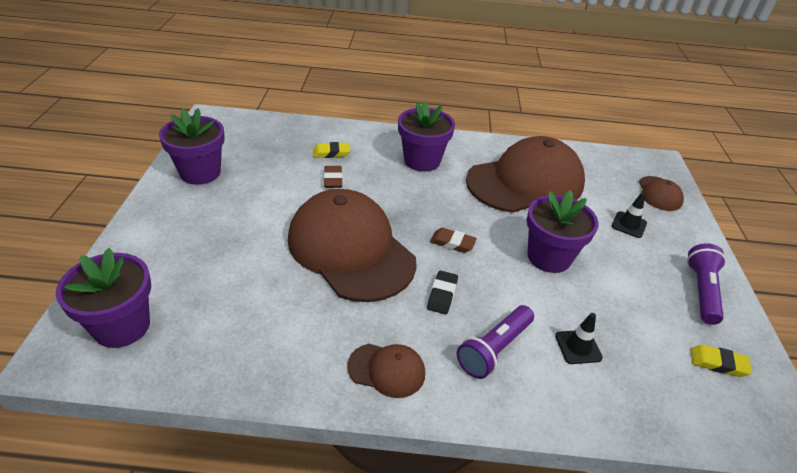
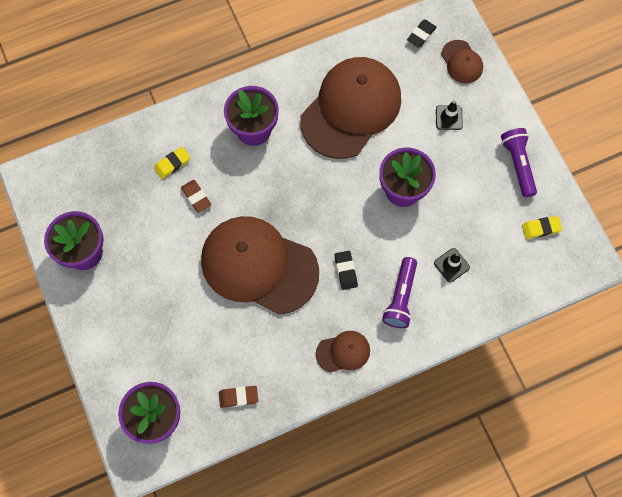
camera: 25 degrees left, 30 degrees up
brown eraser [430,228,477,253] -> brown eraser moved to [219,386,258,408]
none -> black eraser [407,20,437,48]

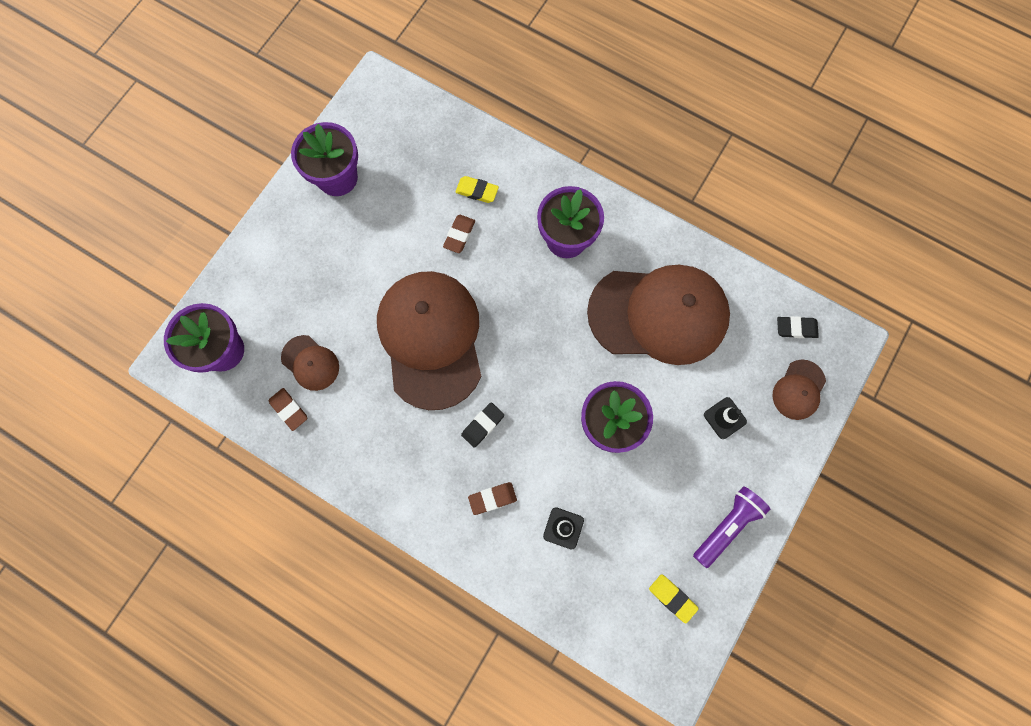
camera: 55 degrees right, 5 degrees up
brown cap [316,331,370,373] -> brown cap moved to [281,335,339,391]
purple flashlight [382,257,417,328] -> brown eraser [468,482,517,515]

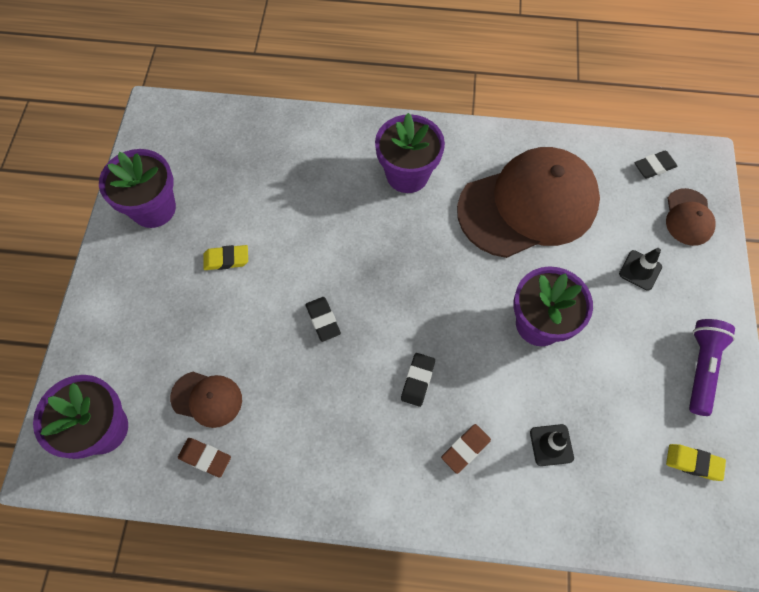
camera: 25 degrees left, 10 degrees down
brown cap [377,271,481,410] -> black eraser [305,297,341,342]
brown eraser [443,215,475,253] -> none
yellow eraser [455,176,499,203] -> yellow eraser moved to [203,245,248,270]

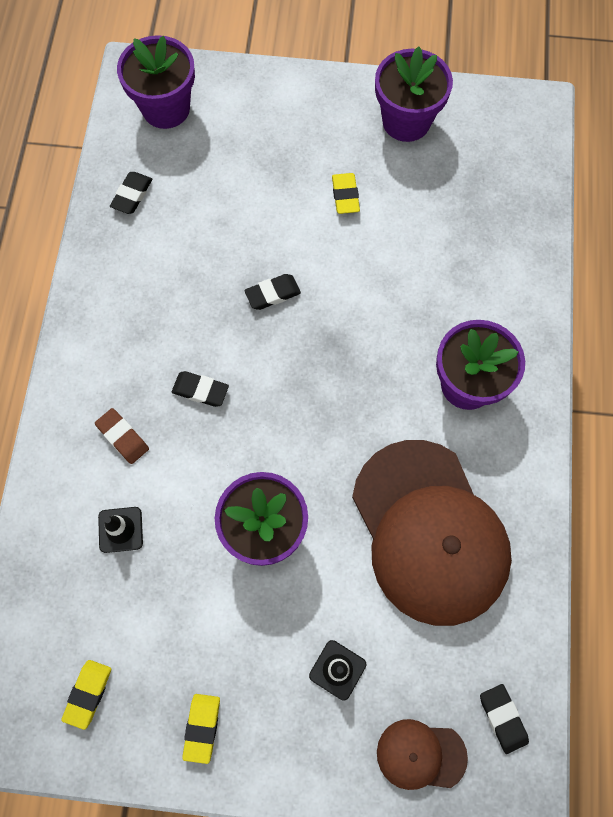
camera: 90 degrees right, 5 degrees up
brown cap [170,372,242,428] -> none
brown eraser [178,438,231,477] -> black eraser [110,172,152,214]
purple flashlight [689,319,735,416] -> yellow eraser [182,694,220,764]

